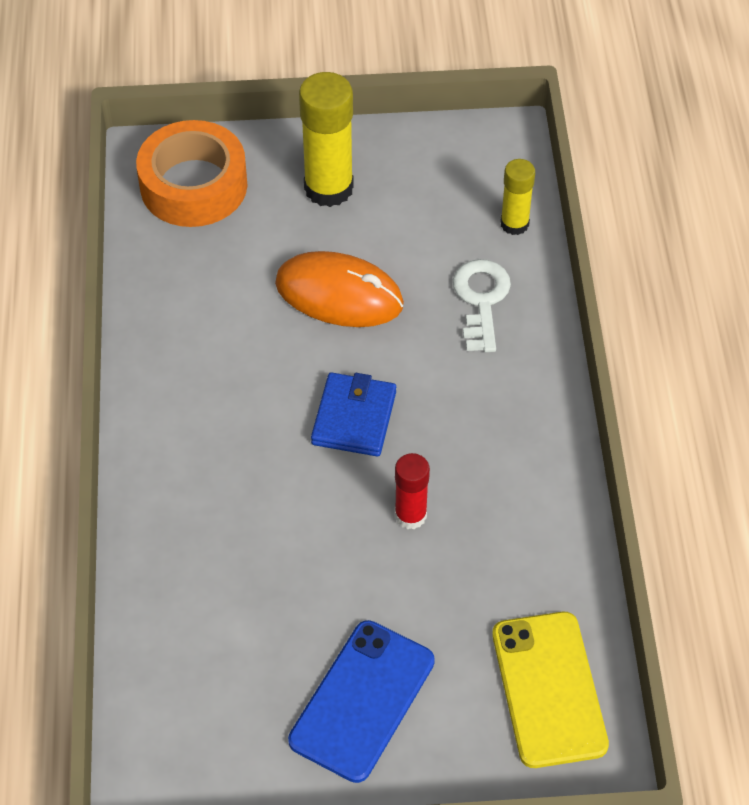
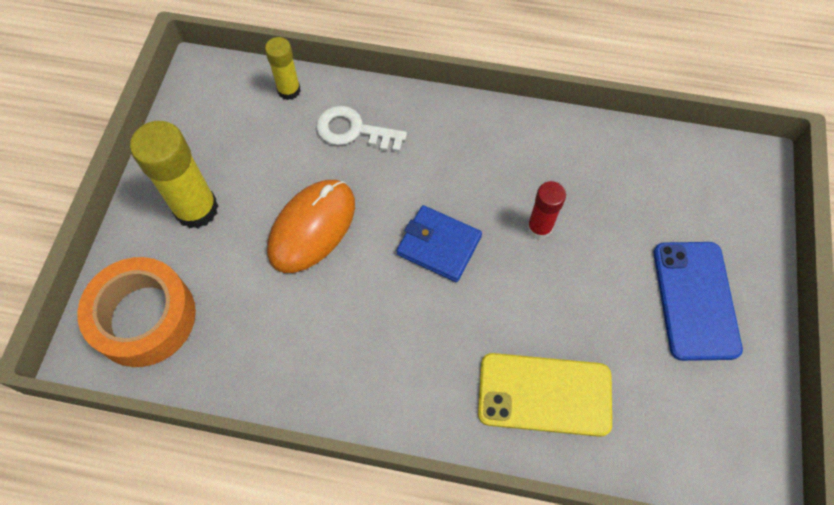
camera: 75 degrees left, 10 degrees up
blue phone [288,620,435,783] -> blue phone turned 45 degrees clockwise [654,242,743,361]
yellow phone [492,612,609,768] -> yellow phone moved to [478,353,612,437]

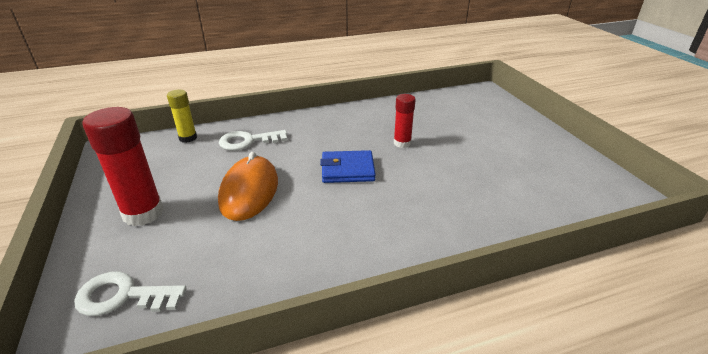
camera: 30 degrees left, 30 degrees down
orange tape [77,257,196,367] -> white key [74,271,187,316]
yellow glue stick [130,121,218,229] -> red glue stick [82,107,164,226]
yellow phone [478,353,612,437] -> none
blue phone [654,242,743,361] -> none

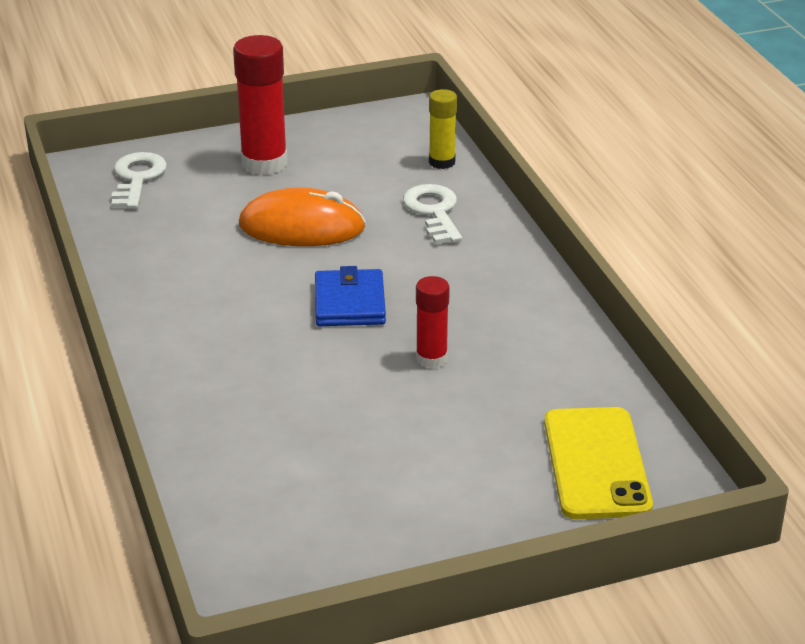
camera: 90 degrees right, 0 degrees up
none -> yellow phone [544,407,653,519]

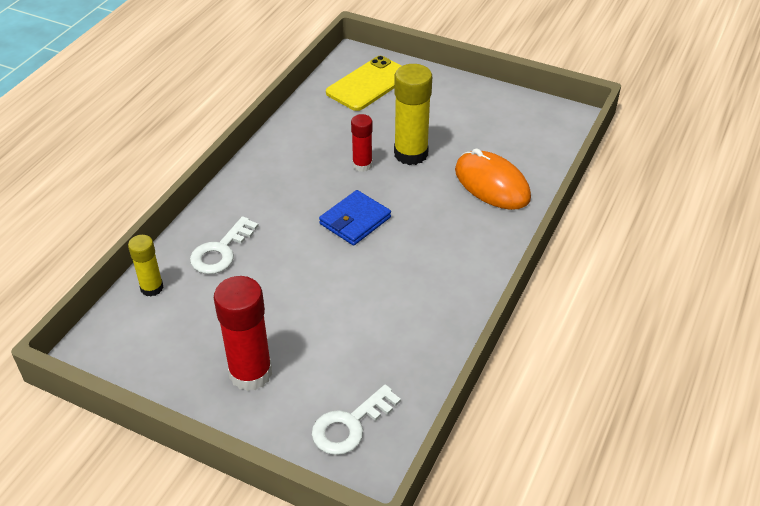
camera: 135 degrees left, 10 degrees up
orange mouse [239,187,366,246] -> orange mouse moved to [455,148,531,210]
none -> yellow glue stick [394,64,432,165]

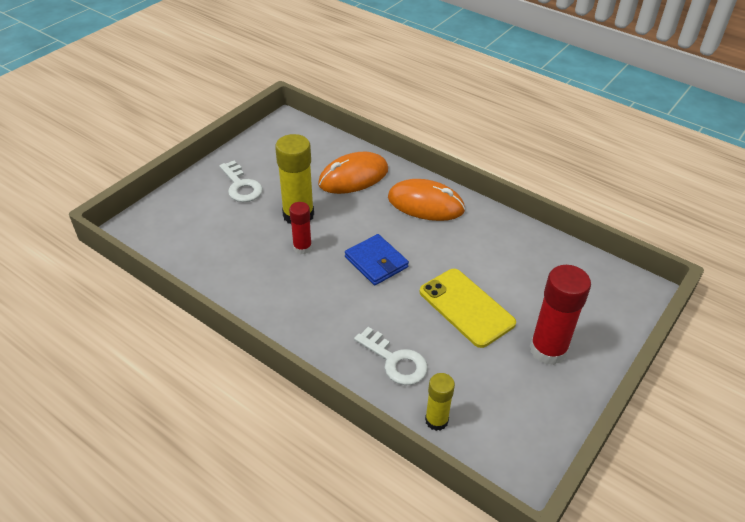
camera: 80 degrees left, 0 degrees up
white key [312,384,401,455] -> white key moved to [219,161,263,202]
yellow phone [326,56,401,111] -> yellow phone moved to [420,269,516,348]
none -> orange mouse [388,179,465,221]

